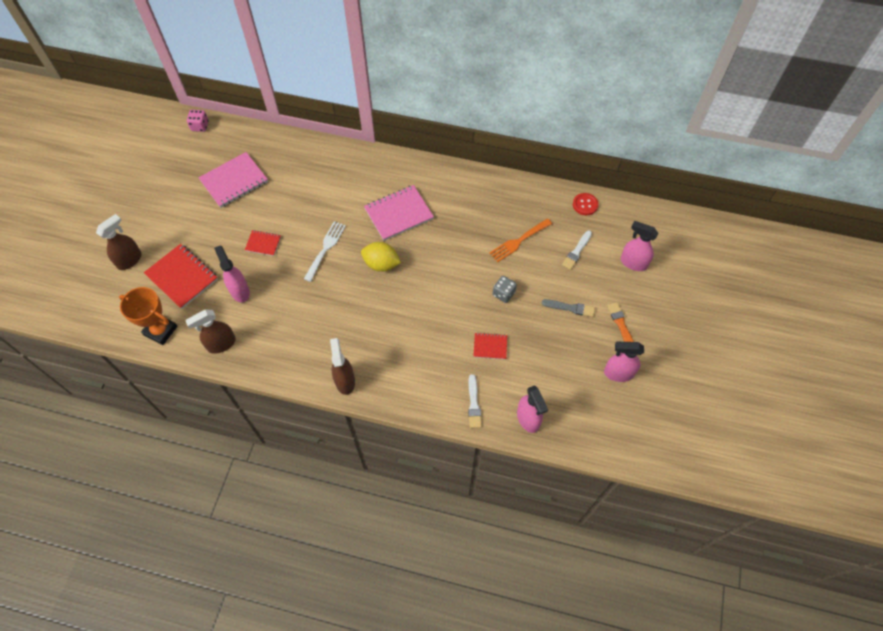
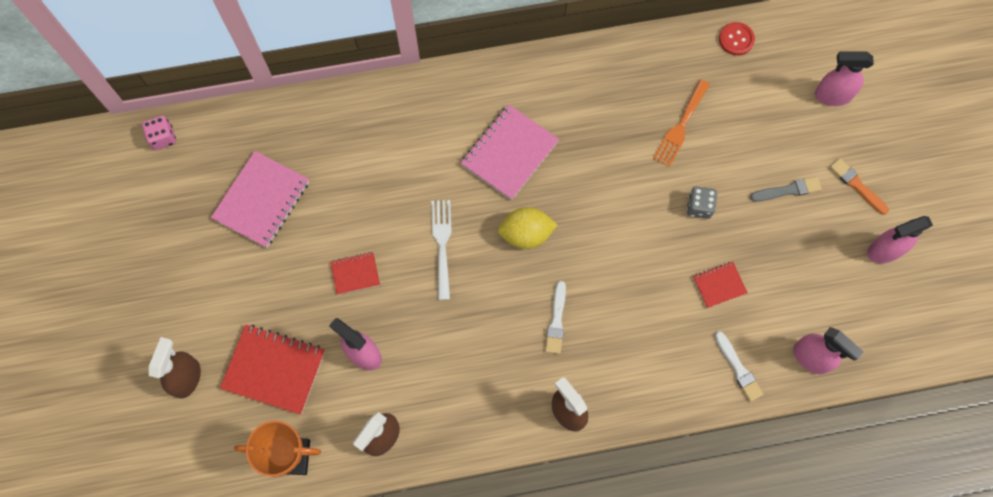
camera: 25 degrees left, 10 degrees up
white brush [562,231,592,270] -> white brush moved to [545,281,566,354]

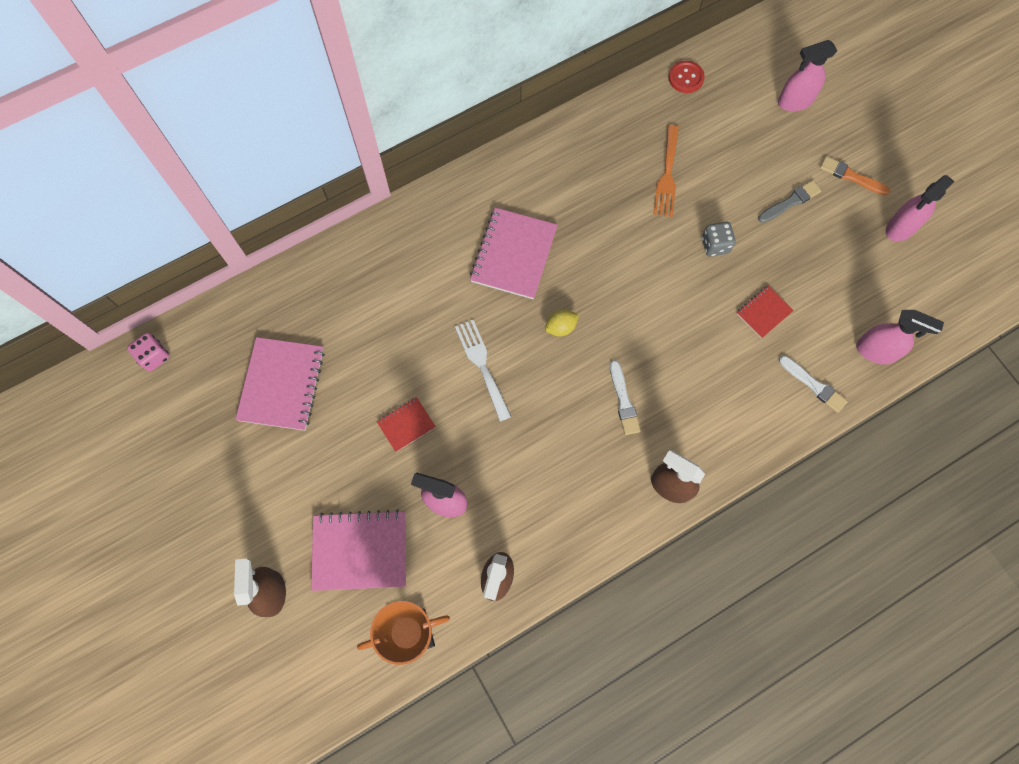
camera: 20 degrees left, 0 degrees up
red notebook [220,324,325,414] -> pink notebook [311,509,406,591]
yellow lemon [498,207,558,249] -> yellow lemon [545,309,579,336], size x0.61

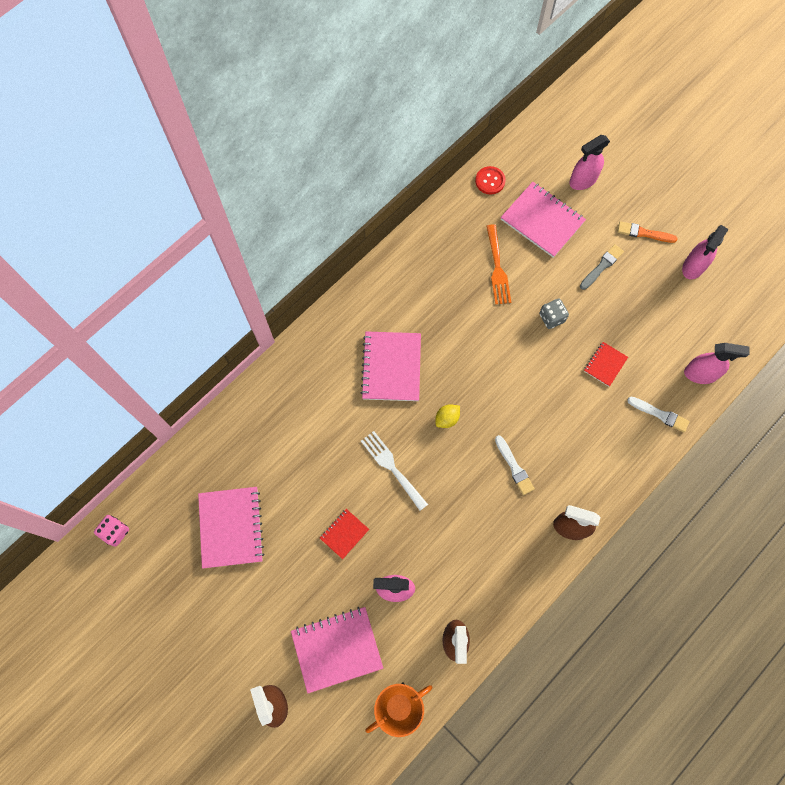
camera: 15 degrees left, 0 degrees up
none -> pink notebook [501,182,586,258]

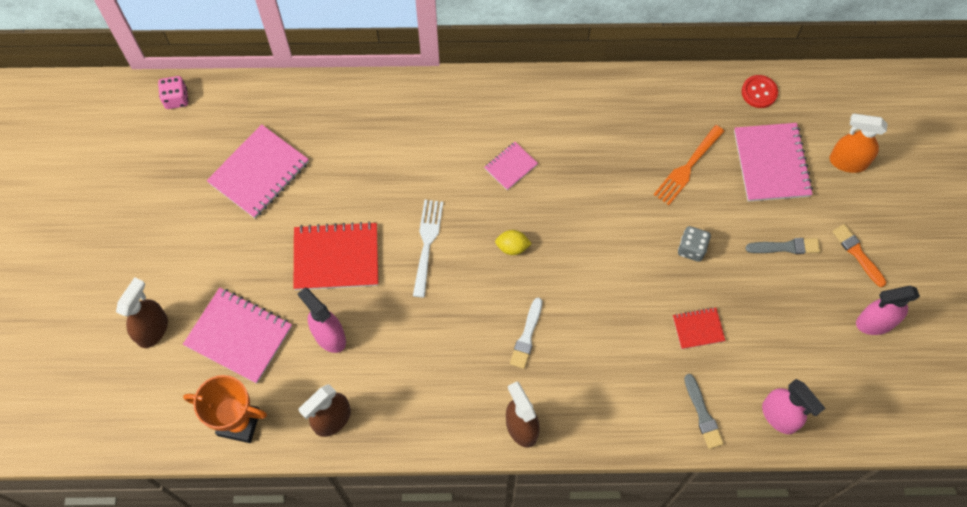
camera: 45 degrees right, 5 degrees down
red notebook [320,509,369,559] -> red notebook [294,222,378,290], size x1.89
pink notebook [361,331,421,401] -> pink notebook [484,142,538,190], size x0.53
pink spray bottle [569,135,610,190] -> orange spray bottle [829,114,888,173]
white brush [627,396,690,432] -> grey brush [684,374,724,449]

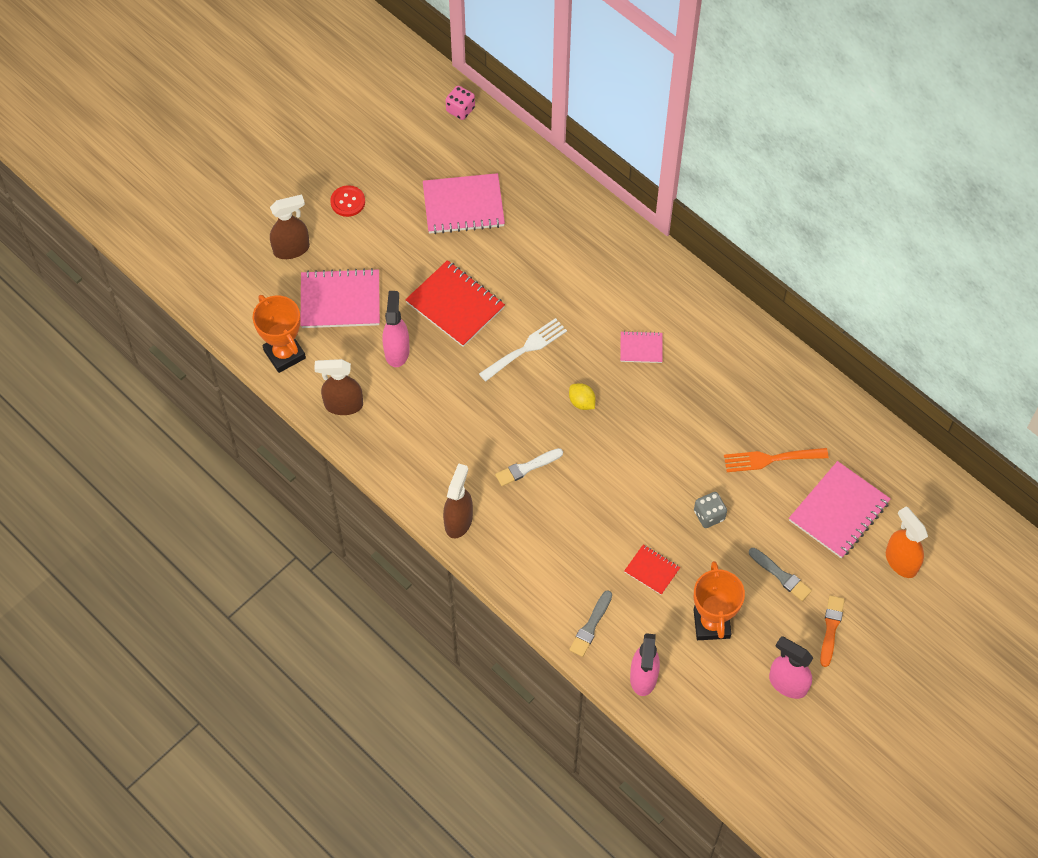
camera: 45 degrees right, 5 degrees down
pink notebook [183,288,292,384] -> pink notebook turned 75 degrees counterclockwise [300,268,380,328]
red button [742,75,778,108] -> red button moved to [330,185,365,217]
none -> orange trophy [694,561,745,640]

